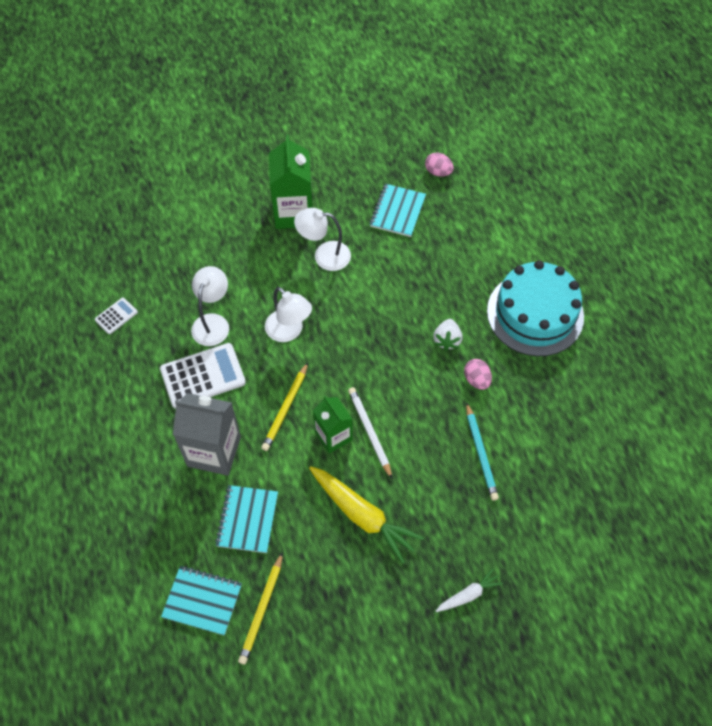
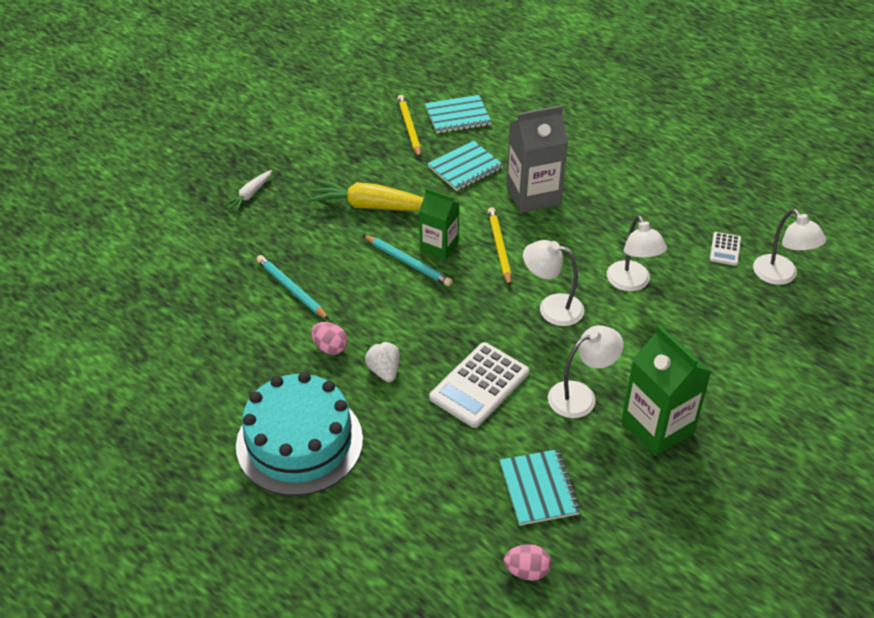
camera: 150 degrees right, 15 degrees down
white calculator [160,343,246,409] -> white calculator moved to [429,342,529,428]
turquoise notebook [215,485,278,553] -> turquoise notebook turned 75 degrees clockwise [427,141,504,191]
white pencil [348,387,392,479] -> turquoise pencil [363,235,453,286]
none -> white lamp [753,209,826,285]

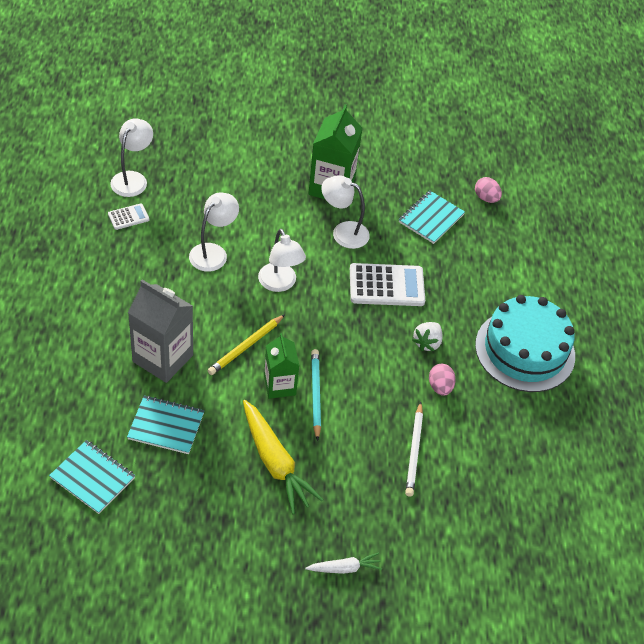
camera: 135 degrees left, 5 degrees up
turquoise pencil [256,255,329,320] -> white pencil [405,402,423,497]
yellow pencil [397,95,421,158] -> none

